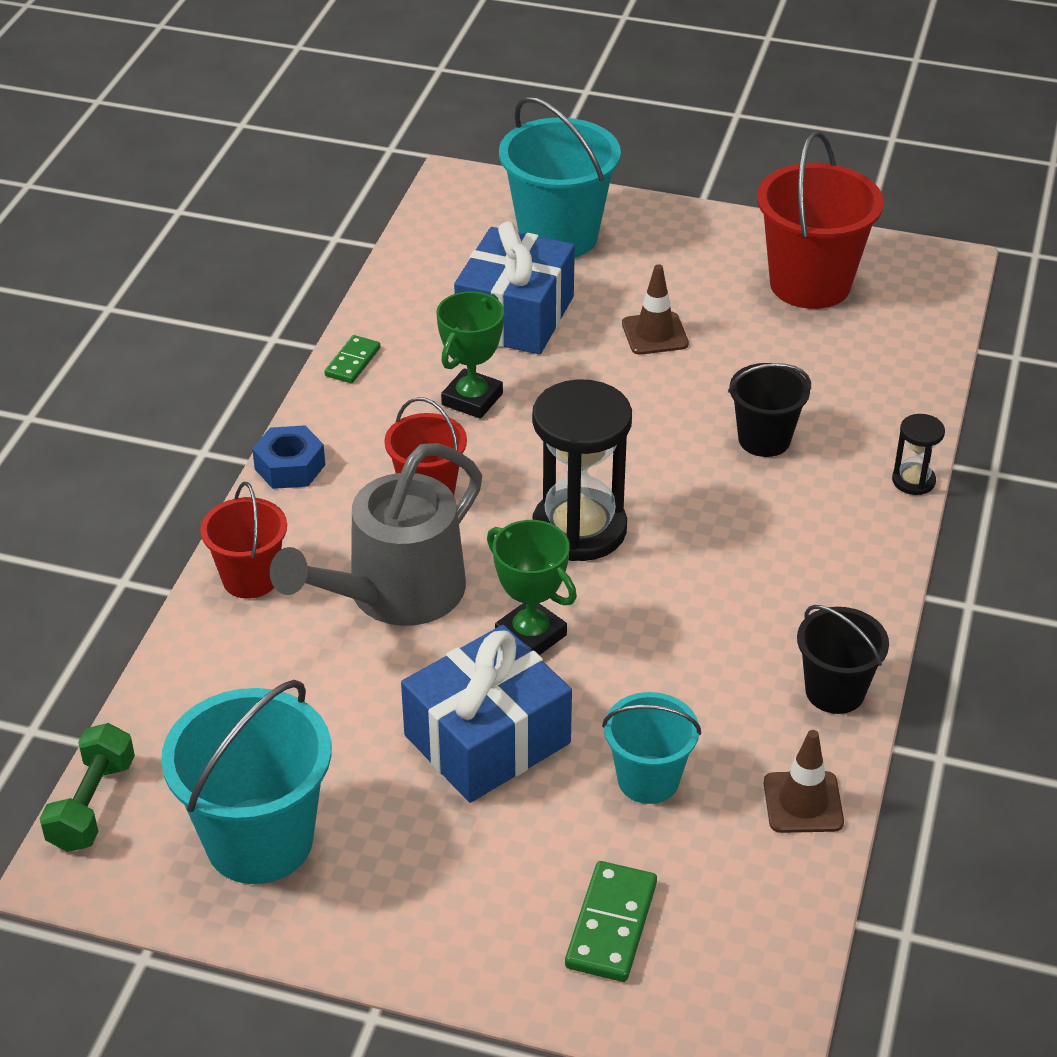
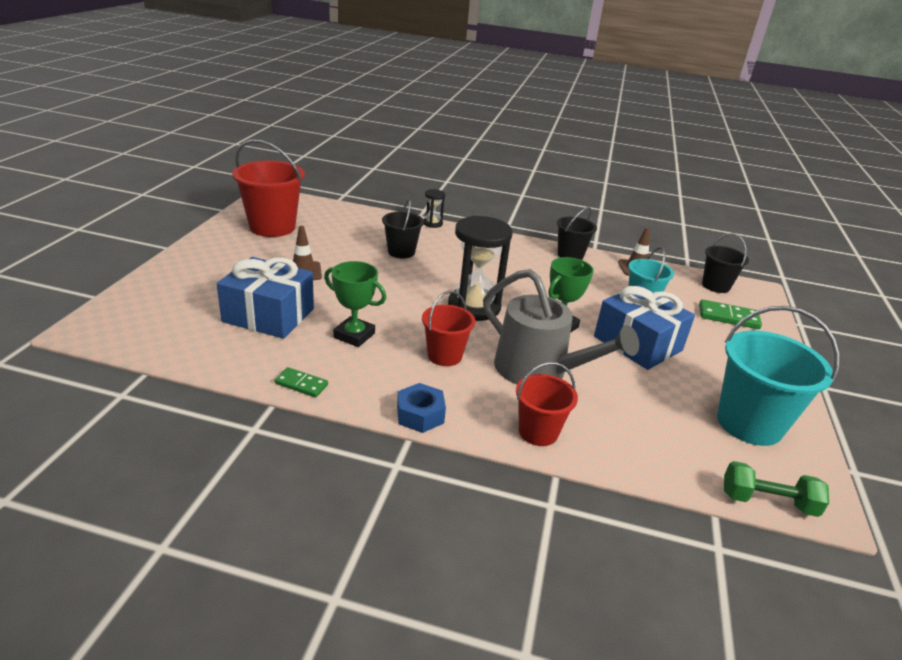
camera: 95 degrees left, 10 degrees down
turquoise bucket [499,96,621,257] -> none
none -> black bucket [702,233,749,293]

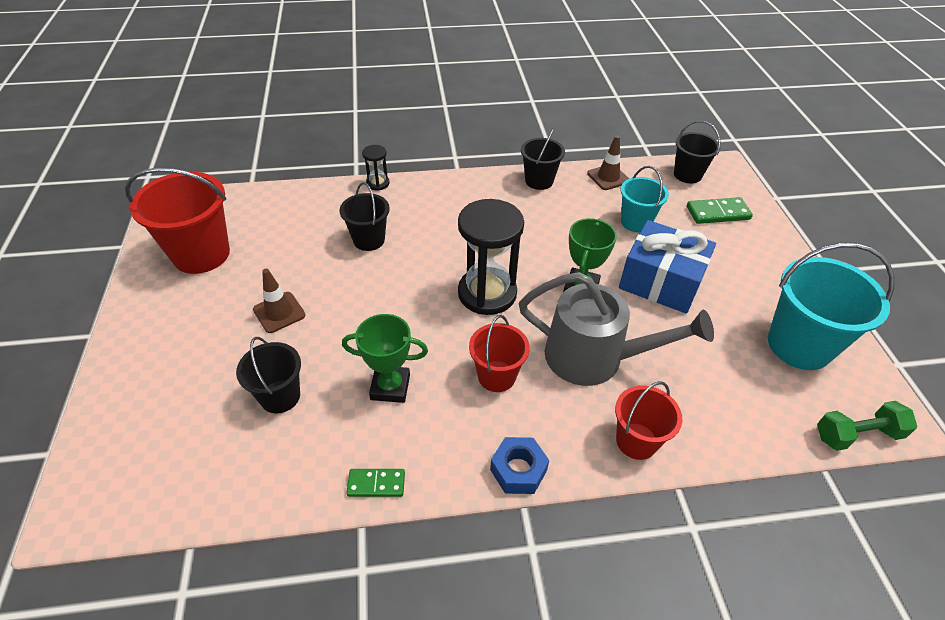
camera: 20 degrees left, 15 degrees up
blue gift [217,257,314,339] -> black bucket [236,337,301,413]

